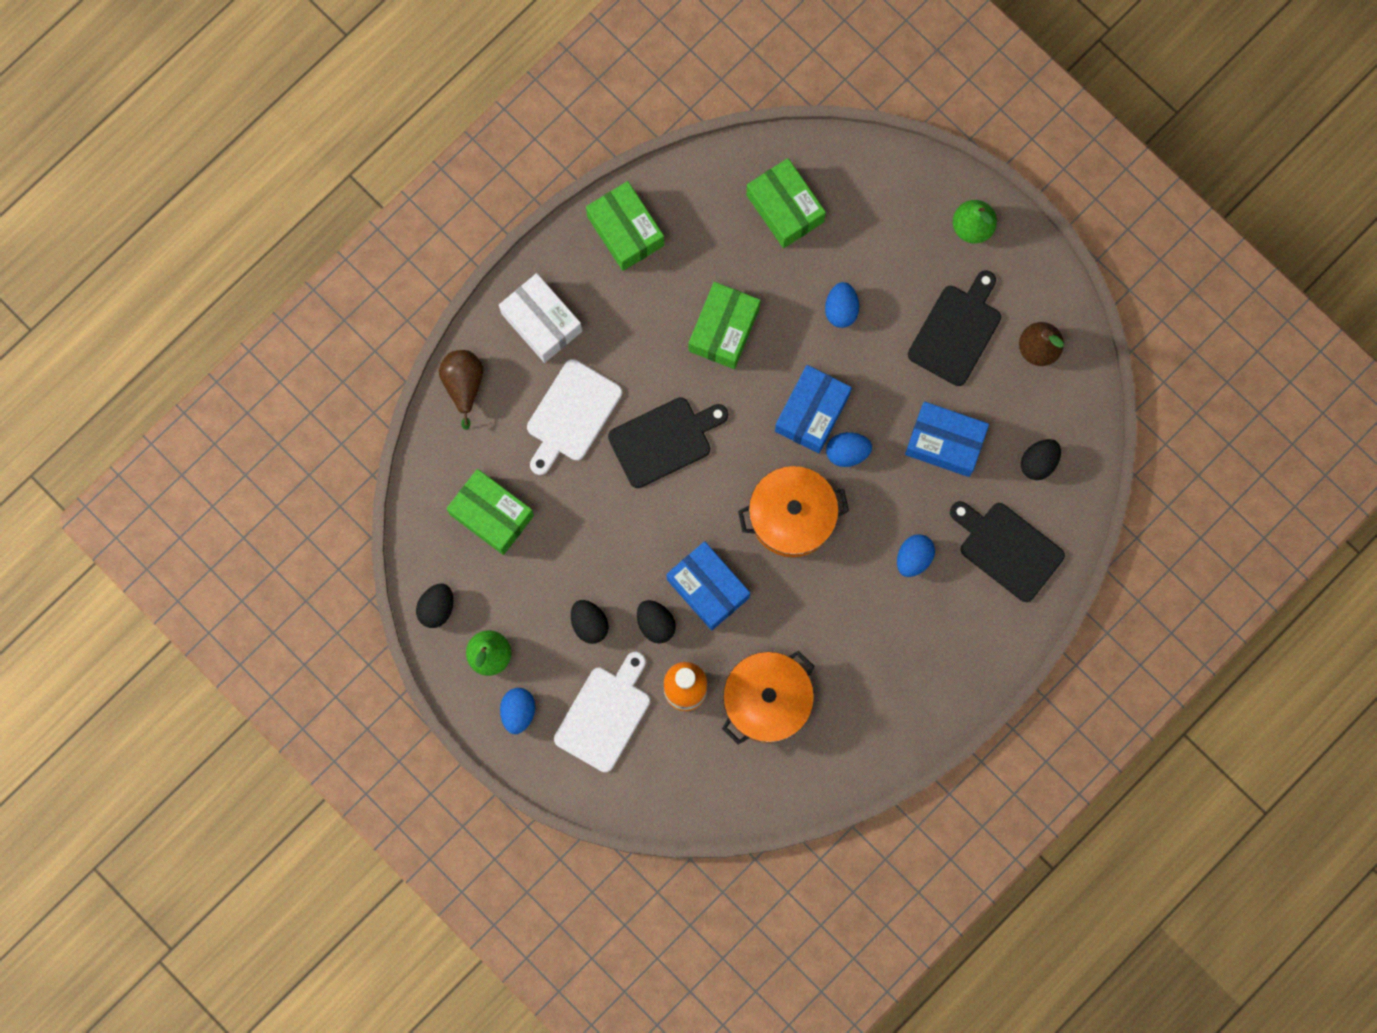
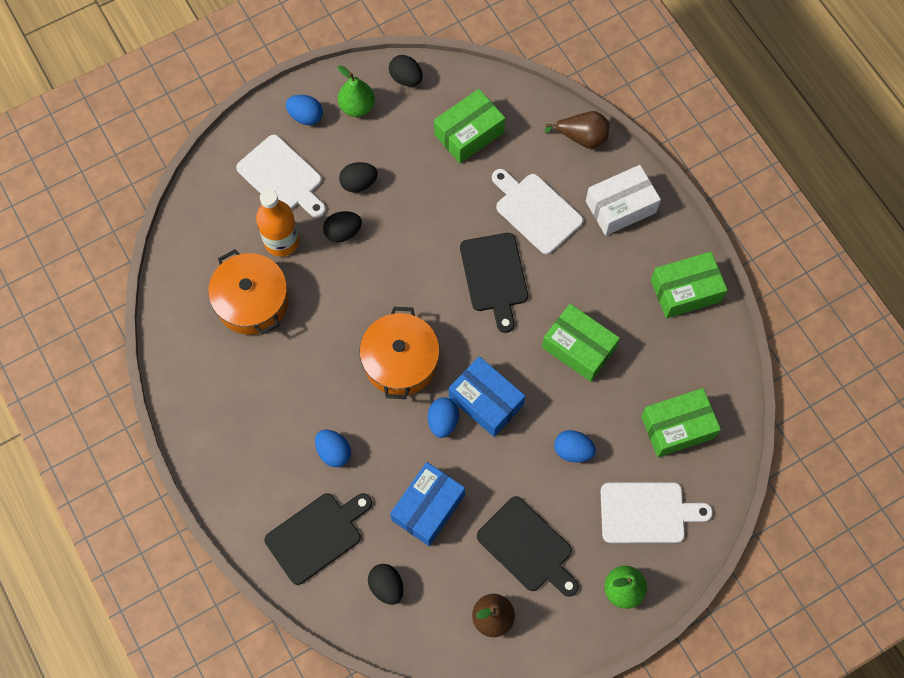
camera: 105 degrees right, 10 degrees down
blue box [666,541,750,630] -> none
none -> white cutting board [600,482,713,543]

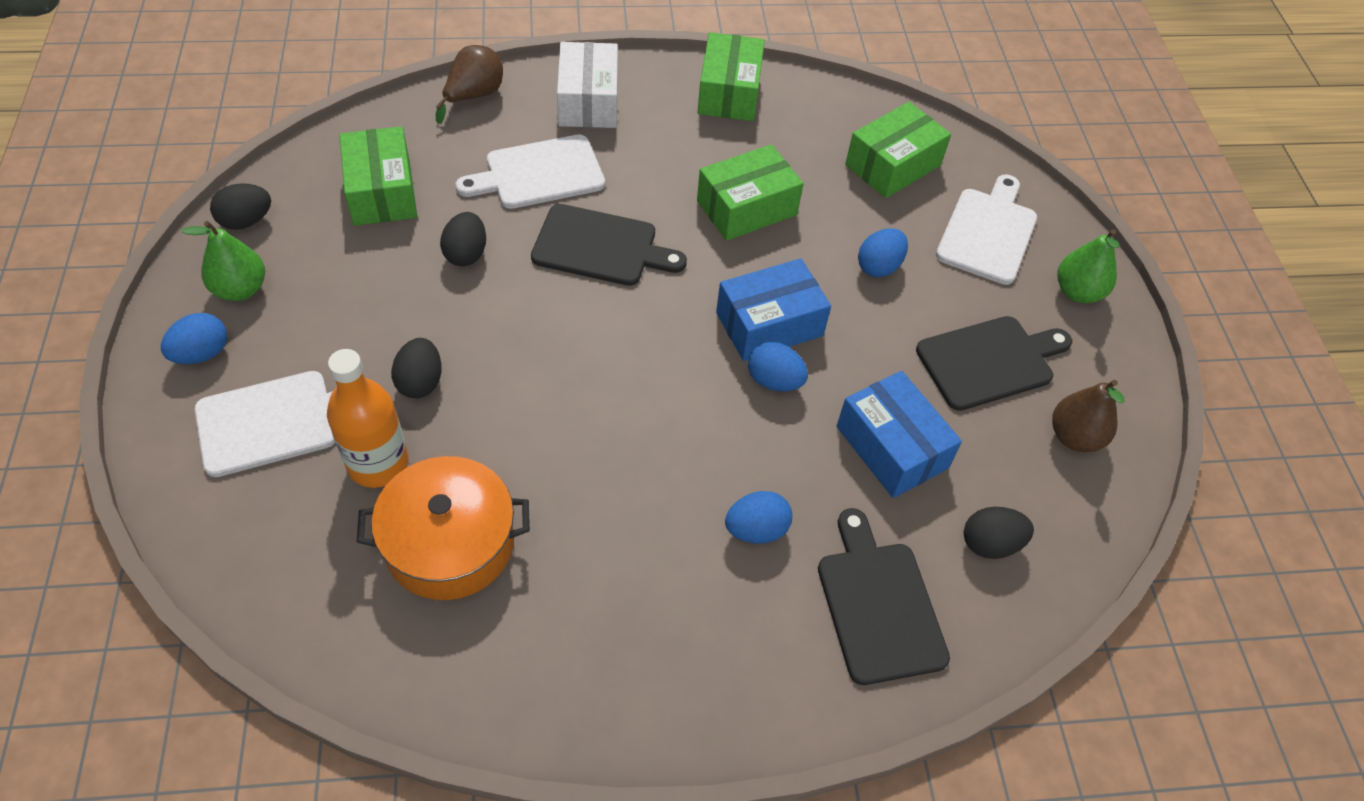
camera: 70 degrees left, 15 degrees down
black egg [339,162,378,193] -> black egg moved to [440,212,486,266]
orange pot [360,307,440,399] -> none
green box [641,388,721,457] -> green box turned 45 degrees clockwise [845,102,951,198]

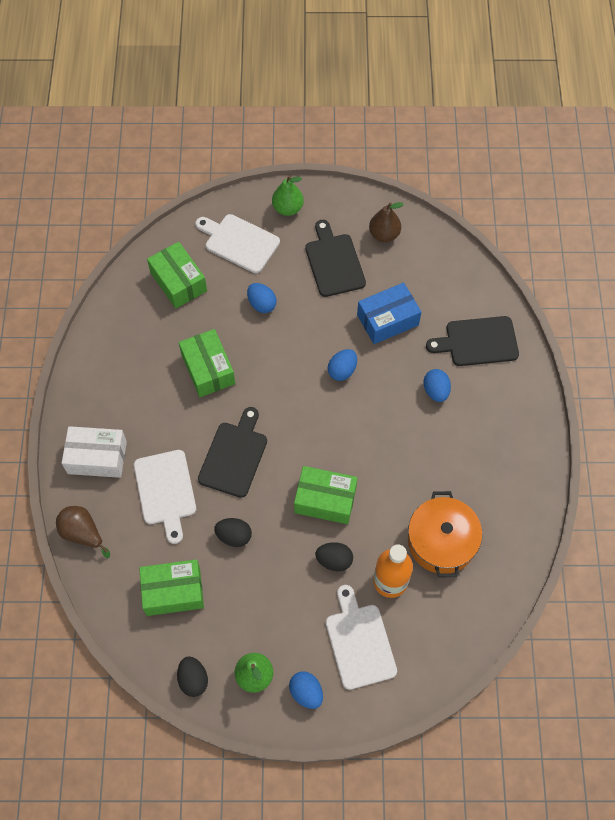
camera: 80 degrees left, 10 degrees up
green box [698,32,765,121] -> green box moved to [294,466,357,524]
blue box [716,258,831,361] -> none
black egg [964,507,1034,559] -> none

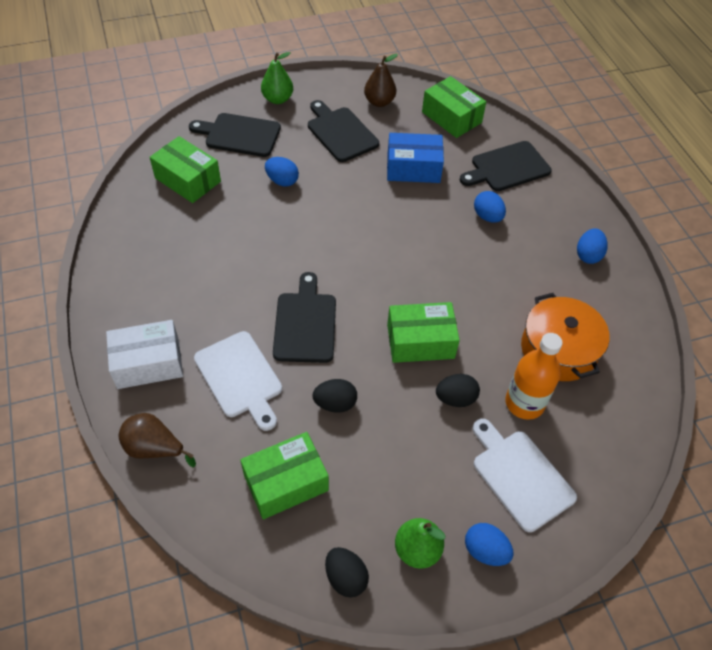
camera: 20 degrees left, 10 degrees down
green box [179,329,235,397] -> green box moved to [422,76,486,138]
white cutting board [195,214,280,273] -> black cutting board [189,113,281,157]
blue egg [328,349,357,381] -> blue egg moved to [577,228,607,264]
blue box [357,283,421,344] -> blue box turned 45 degrees clockwise [387,133,444,183]

